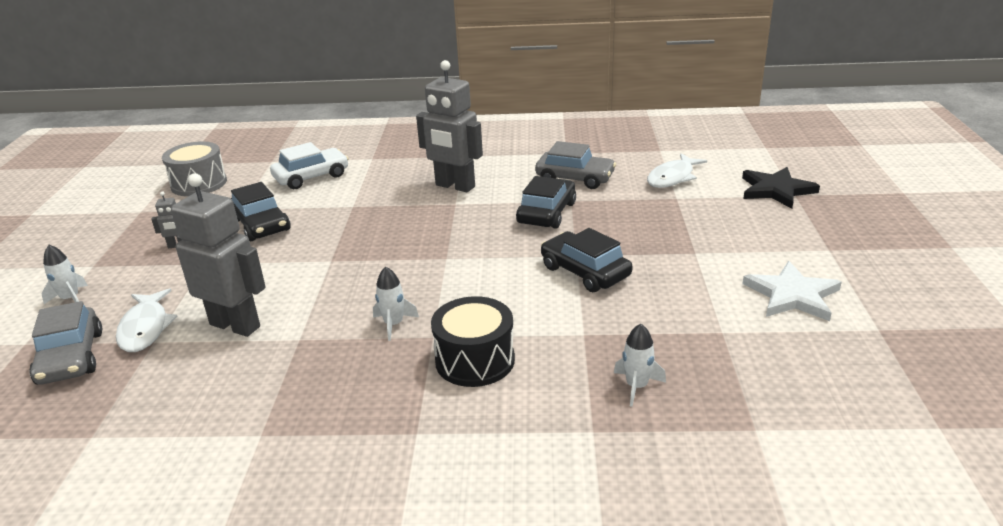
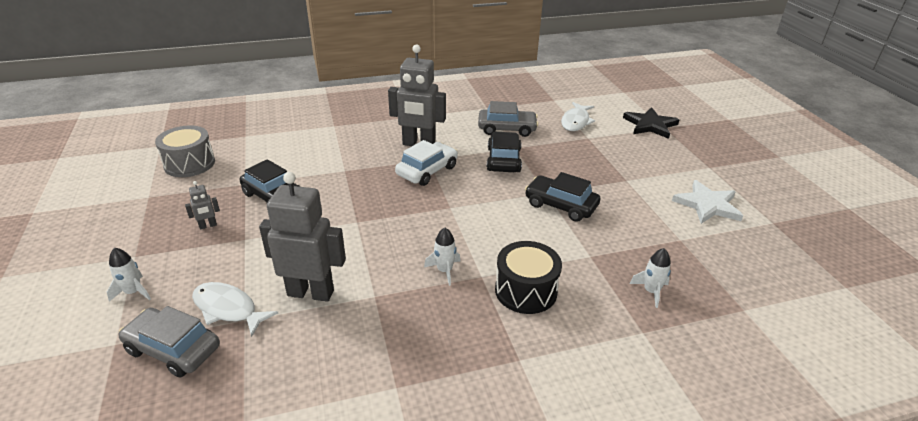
camera: 20 degrees left, 5 degrees up
grey car [29,301,102,385] -> grey car turned 150 degrees clockwise [119,306,220,378]
white fish [116,288,178,352] -> white fish turned 150 degrees clockwise [192,282,278,337]
white car [270,142,349,189] -> white car moved to [395,140,458,186]

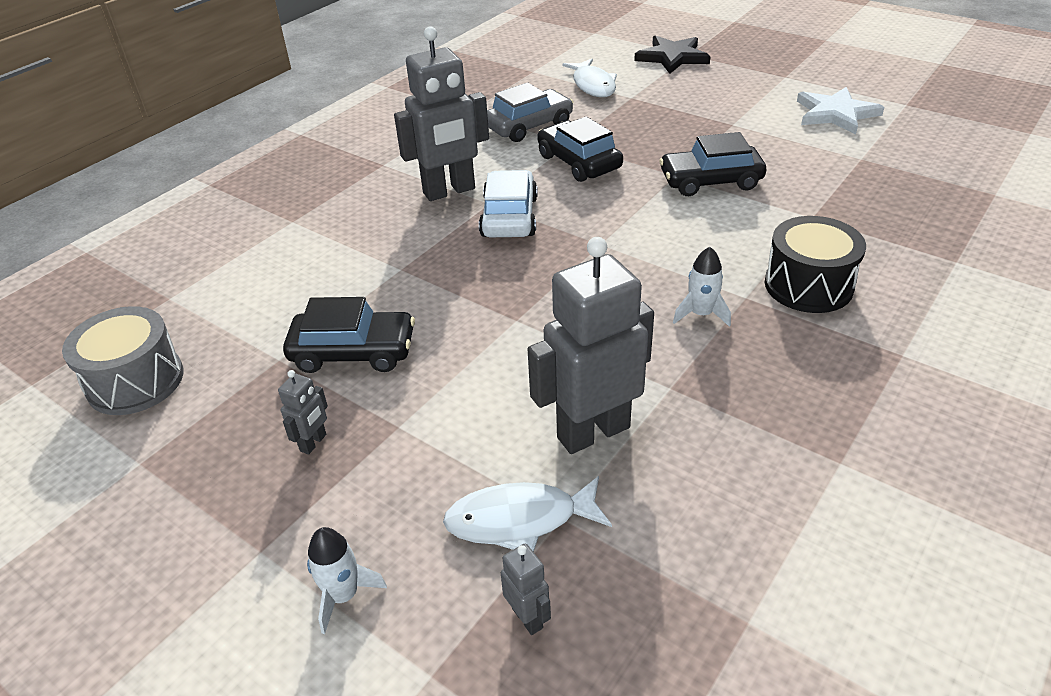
camera: 35 degrees left, 5 degrees up
grey car [119,306,220,378] -> grey robot [501,544,551,635]
white rocket [630,248,671,308] -> none

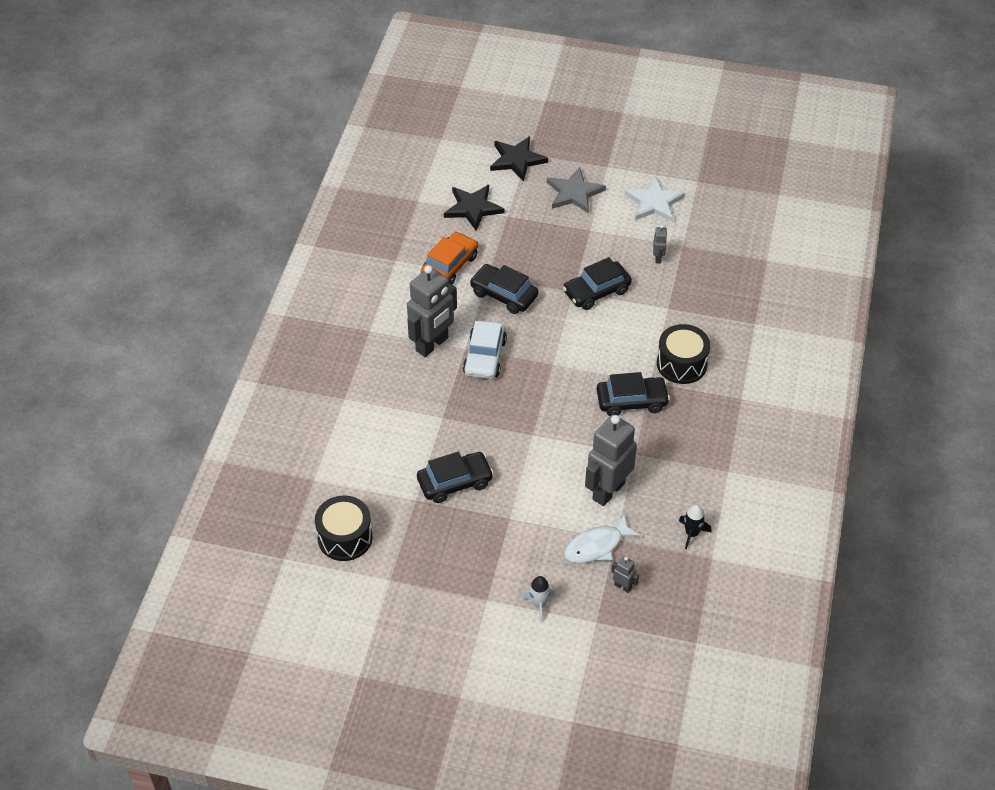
camera: 25 degrees left, 10 degrees up
grey drum [62,306,184,415] -> black drum [315,495,373,561]
grey robot [278,370,328,455] -> grey robot moved to [653,225,667,264]
white car [479,170,538,237] -> white car turned 150 degrees counterclockwise [463,321,507,379]
grey car [487,82,573,142] -> orange car [421,232,478,284]
white fish [562,59,617,97] -> black star [444,185,504,231]
white rocket [673,247,731,327] -> black car [597,372,670,416]
none -> grey star [547,167,606,213]
none -> black rocket [679,504,712,549]

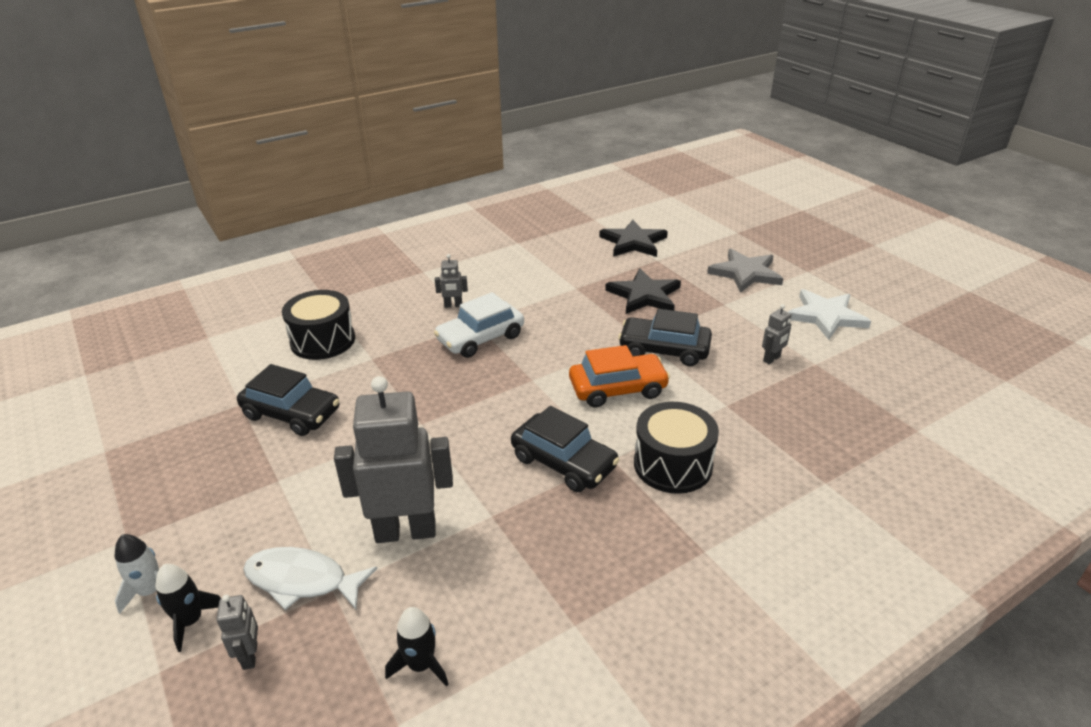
camera: 45 degrees right, 15 degrees down
black drum [315,495,373,561] -> black drum moved to [282,290,355,360]
grey robot [407,265,457,357] -> grey robot [435,254,468,308], size x0.43
orange car [421,232,478,284] -> orange car moved to [569,345,670,407]
black car [470,264,539,314] -> none
black star [490,136,548,182] -> black star moved to [605,268,681,314]
none -> black rocket [155,564,221,652]

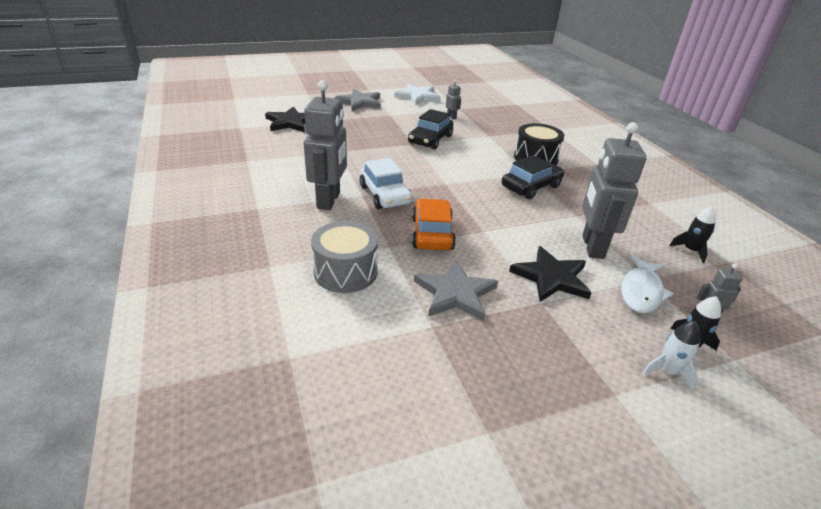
camera: 80 degrees left, 0 degrees up
black car [237,364,339,436] -> grey star [414,260,498,321]
black drum [282,290,355,360] -> grey drum [311,221,378,293]
grey robot [435,254,468,308] -> grey robot [304,80,347,210], size x2.34
orange car [569,345,670,407] -> orange car moved to [412,199,456,250]
black star [605,268,681,314] -> black star moved to [509,246,592,302]

